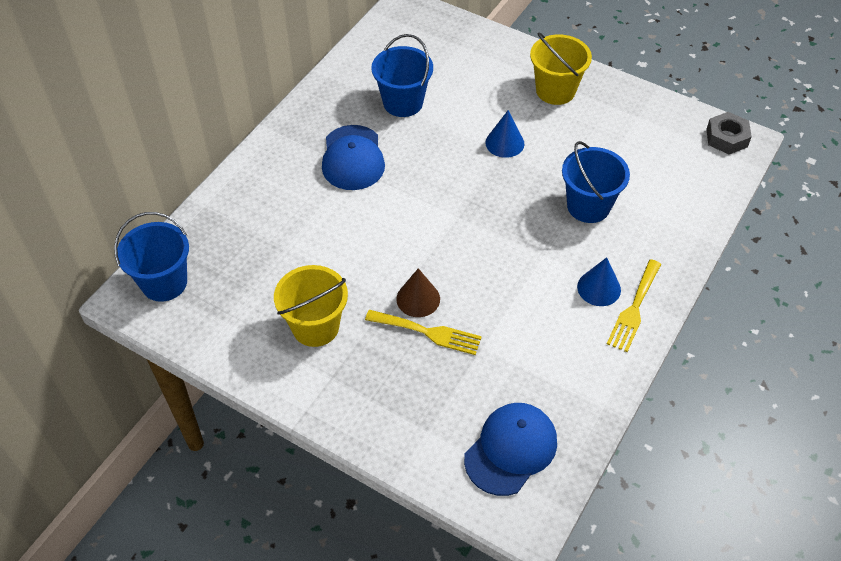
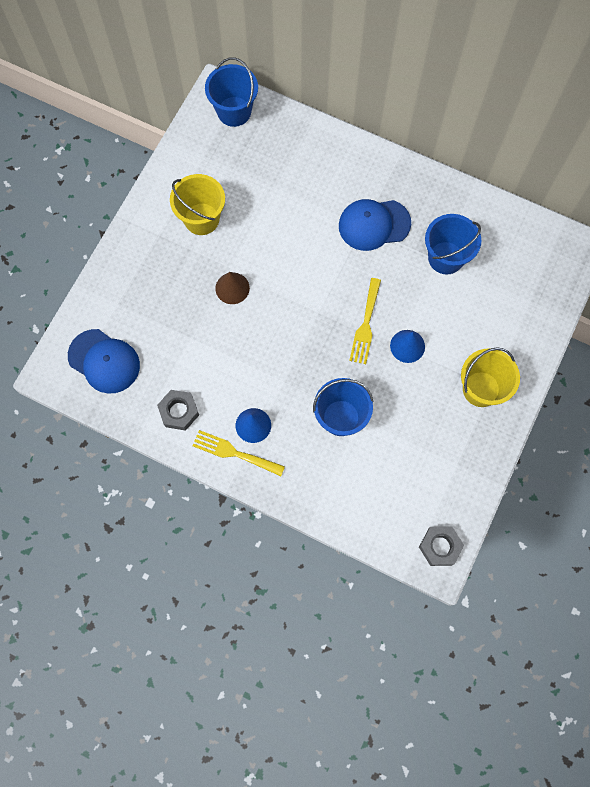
camera: 85 degrees right, 20 degrees up
yellow fork [365,310,482,355] -> yellow fork moved to [349,278,381,364]
none -> grey nut [157,390,199,431]

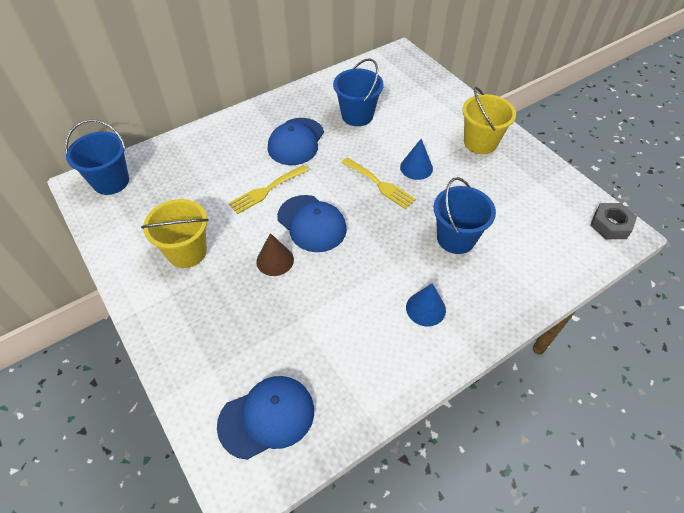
camera: 60 degrees left, 20 degrees down
grey nut [157,390,199,431] -> none
yellow fork [192,430,285,476] -> yellow fork moved to [228,165,309,214]
none -> blue cap [277,195,347,252]

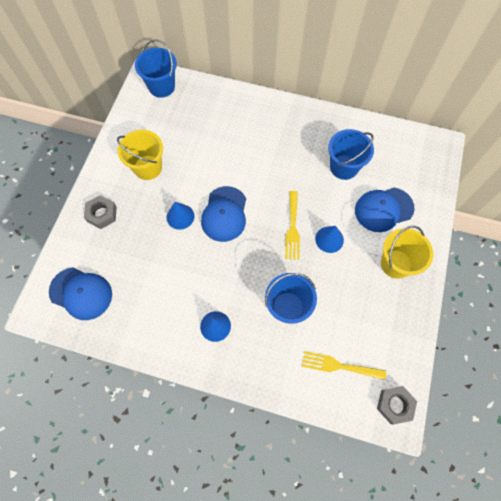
camera: 50 degrees right, 15 degrees up
yellow fork [228,165,309,214] -> yellow fork moved to [302,351,386,380]
brown cone [256,233,294,276] -> blue cone [167,202,194,230]
blue cap [268,118,324,165] -> blue cap moved to [355,188,415,232]
none -> grey nut [84,195,117,229]

